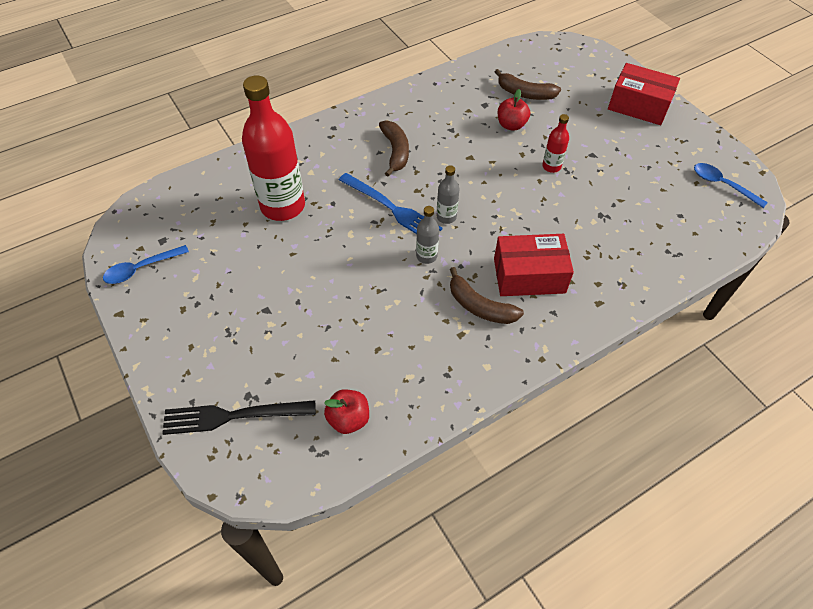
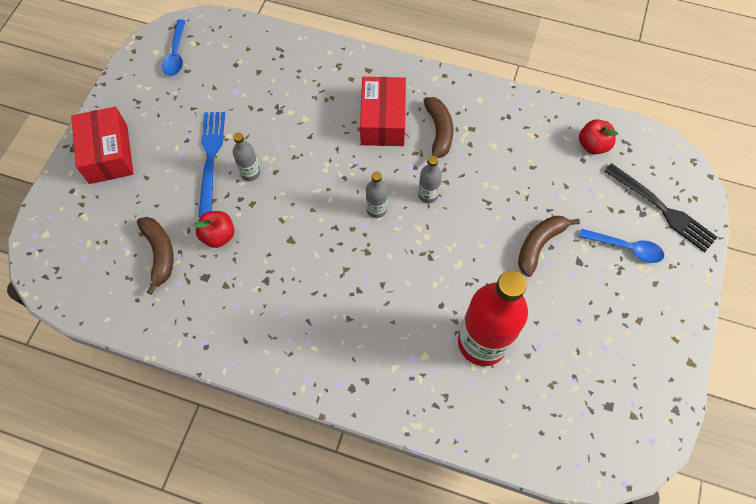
camera: 130 degrees left, 10 degrees up
blue spoon [103,245,189,284] -> blue spoon moved to [579,229,664,263]
blue fork [339,173,443,234] -> blue fork moved to [198,112,225,217]
brown banana [379,120,409,177] -> brown banana moved to [518,216,580,277]
red box [494,234,574,296] -> red box turned 45 degrees clockwise [360,77,406,146]
red bottle [542,114,569,173] -> grey bottle [233,132,260,181]

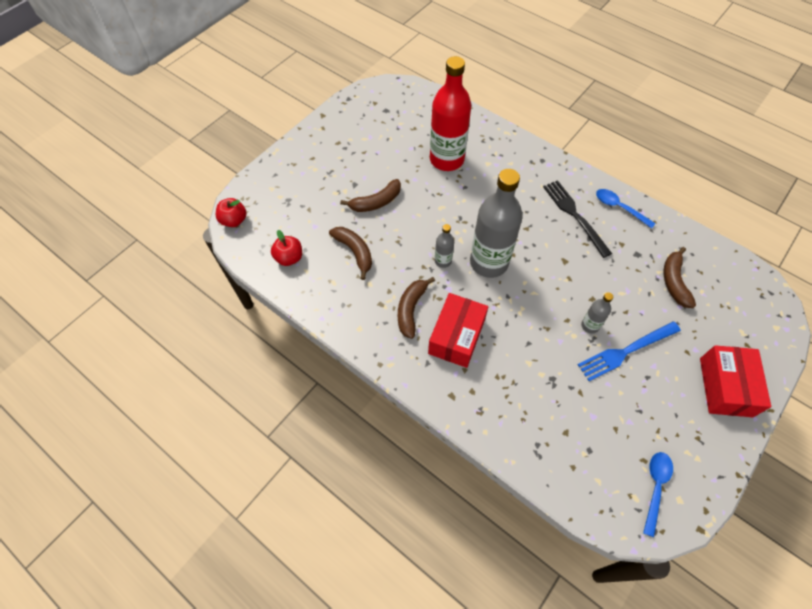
camera: 160 degrees left, 5 degrees down
red apple [193,211,235,248] -> red apple moved to [216,198,247,227]
blue fork [198,112,225,217] -> blue fork turned 45 degrees clockwise [578,321,681,381]
grey bottle [366,171,388,218] -> grey bottle [470,169,523,278], size x2.24
blue spoon [579,229,664,263] -> blue spoon moved to [596,189,656,229]
black fork [604,163,718,252] -> black fork moved to [543,180,612,258]
none -> brown banana [329,227,372,280]

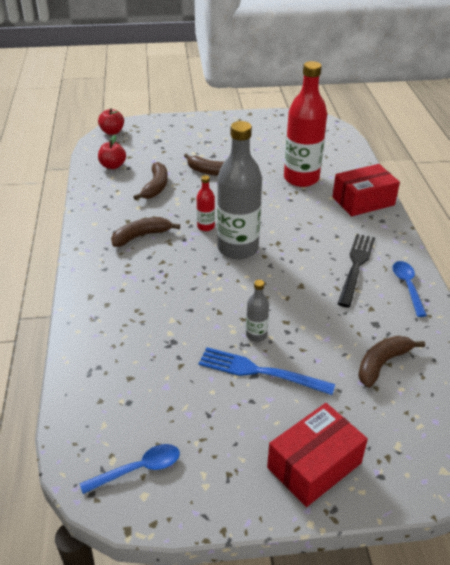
camera: 45 degrees right, 20 degrees down
red box [428,293,488,368] -> red box moved to [332,164,400,216]
grey bottle [435,224,454,268] -> red bottle [197,175,215,231]

